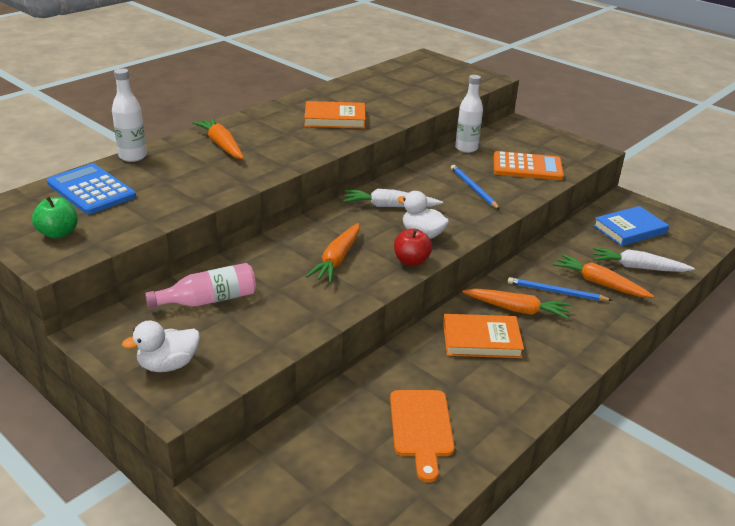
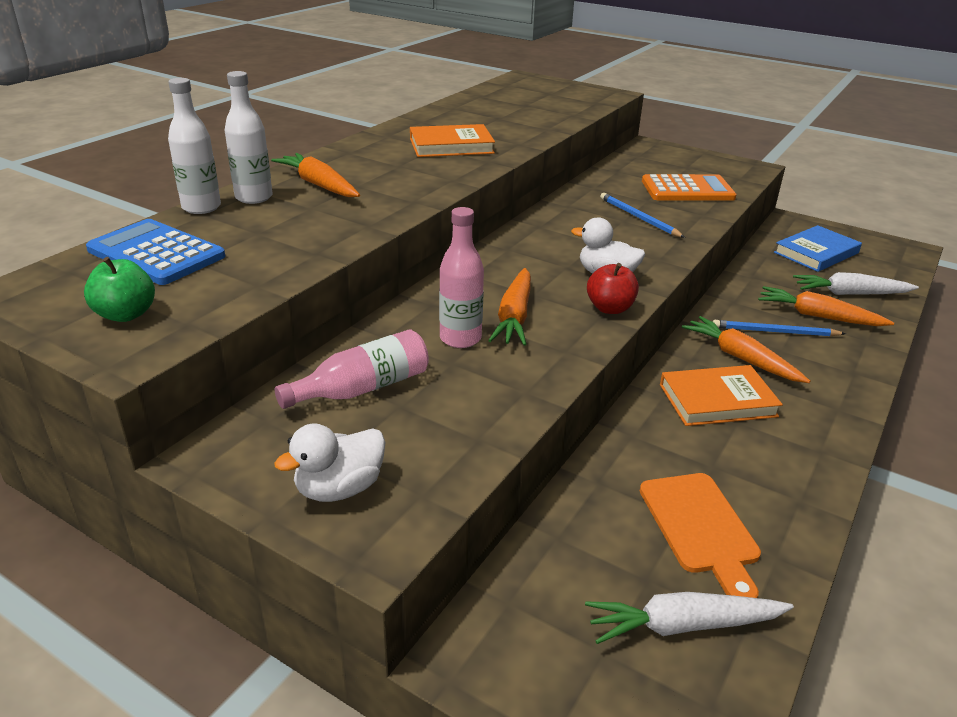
camera: 10 degrees left, 0 degrees up
white carrot [343,189,443,207] -> white carrot moved to [585,592,794,644]
white bottle [455,75,483,153] -> white bottle moved to [225,71,273,204]
orange carrot [463,289,571,319] -> orange carrot turned 135 degrees counterclockwise [682,316,811,383]
none -> pink bottle [439,207,484,348]

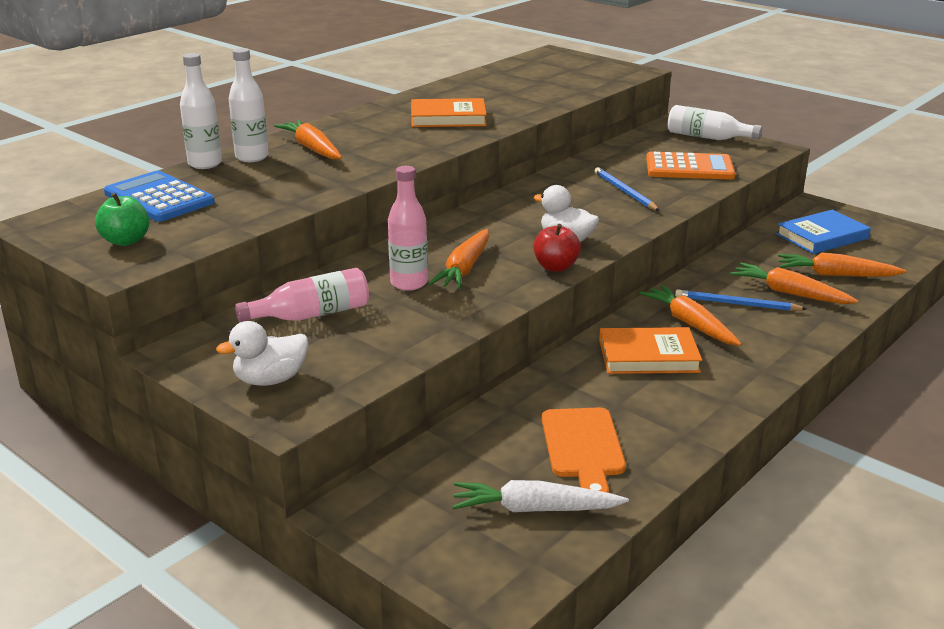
camera: 10 degrees right, 5 degrees down
white carrot [793,272,919,295] -> orange carrot [778,253,906,277]
none -> white bottle [668,105,762,140]

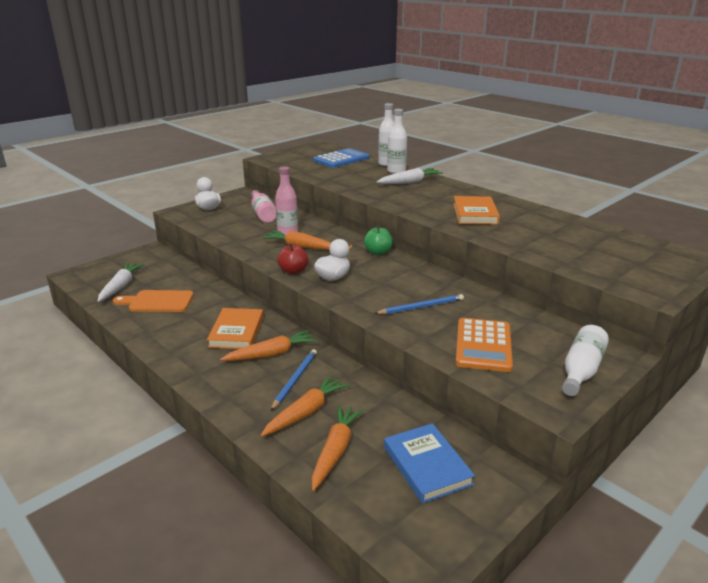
camera: 95 degrees right, 0 degrees up
green apple [95,193,150,246] -> green apple moved to [364,225,393,255]
orange carrot [274,120,342,159] -> white carrot [377,168,443,184]

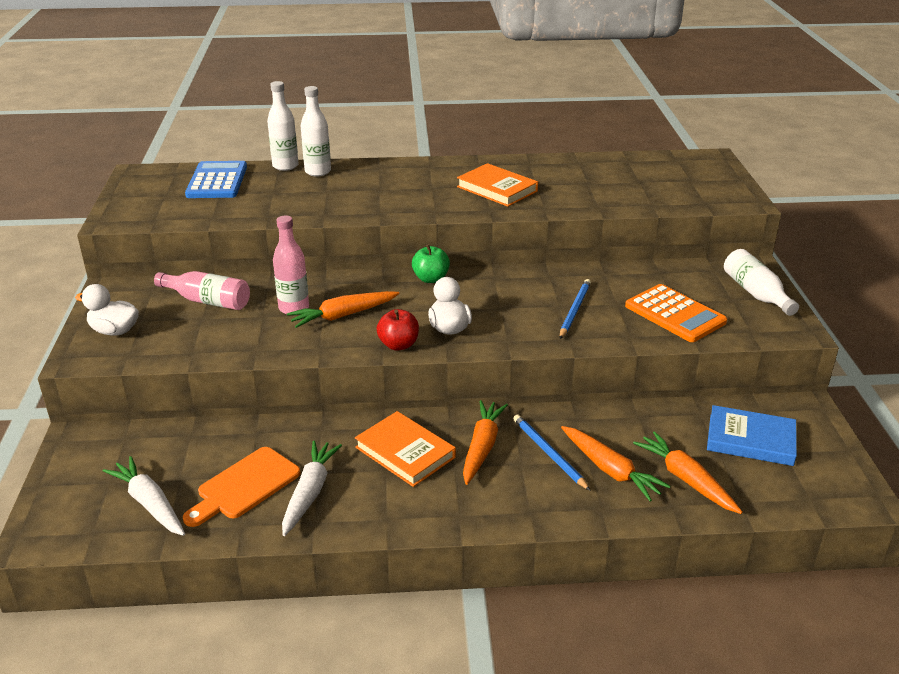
camera: 50 degrees left, 5 degrees up
orange carrot [261,375,349,436] -> orange carrot turned 150 degrees clockwise [561,426,670,501]
white carrot [377,168,443,184] -> white carrot moved to [282,441,342,536]

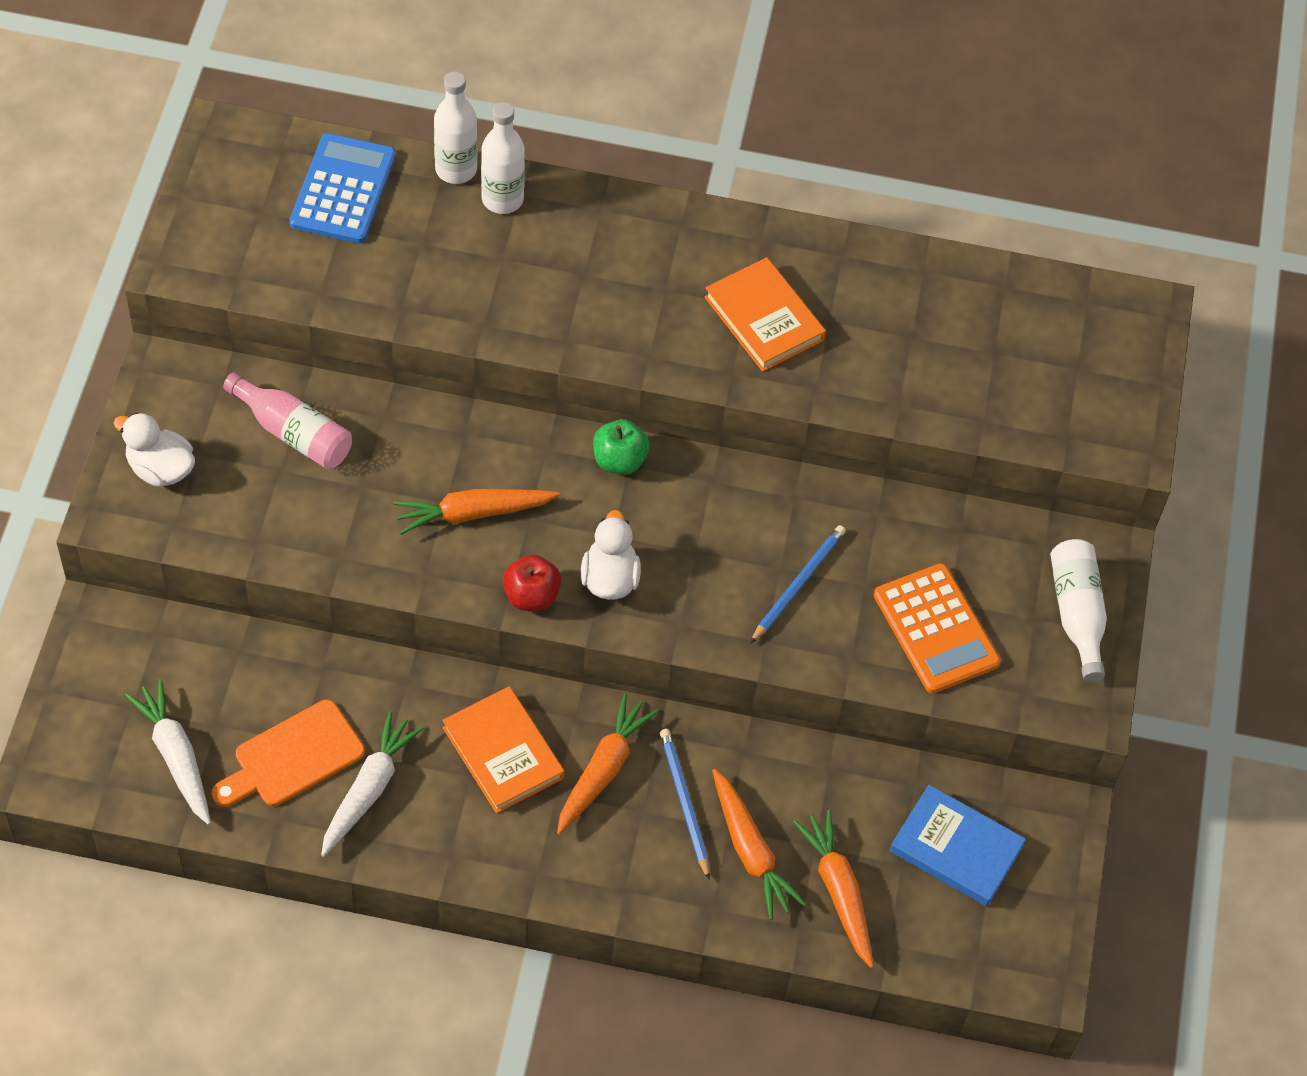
camera: 10 degrees right, 25 degrees up
pink bottle [273,215,309,314] -> none

